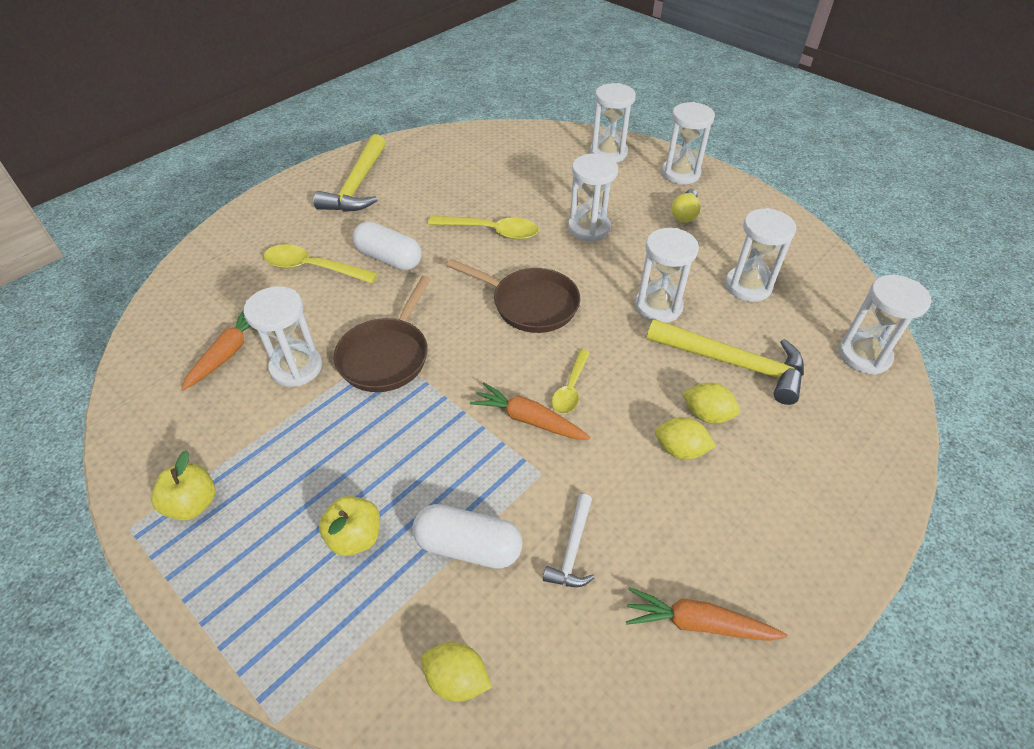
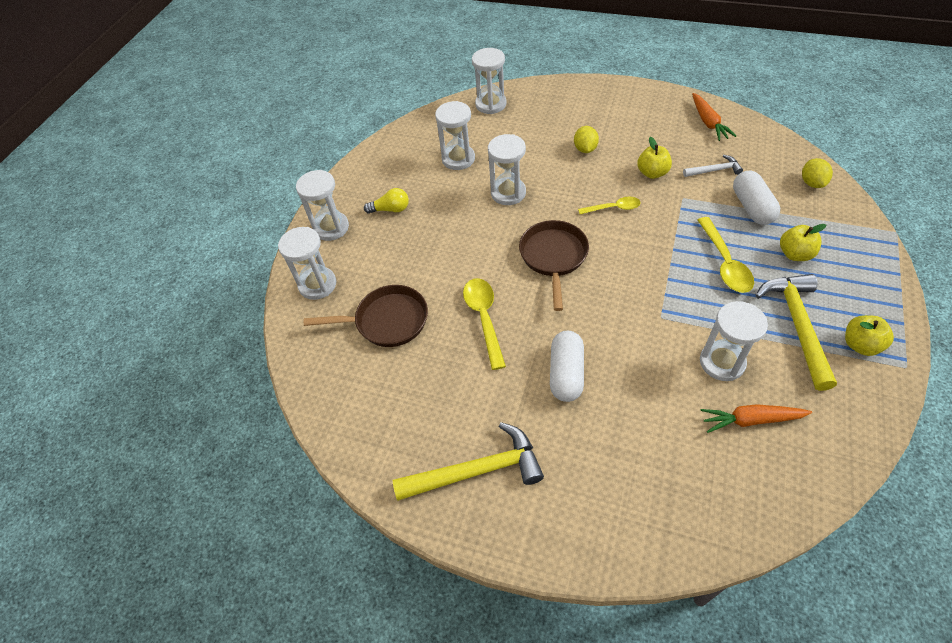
camera: 110 degrees left, 5 degrees up
yellow spoon [264,244,378,283] -> yellow spoon moved to [698,217,754,293]
brown pan [334,276,431,392] -> brown pan moved to [304,285,428,347]
orange carrot [470,382,591,439] -> none
white hourglass [568,154,618,242] -> none
yellow hammer [647,319,804,405] -> yellow hammer moved to [755,274,837,391]
yellow lemon [655,417,716,459] -> none
none -> yellow apple [637,137,672,179]

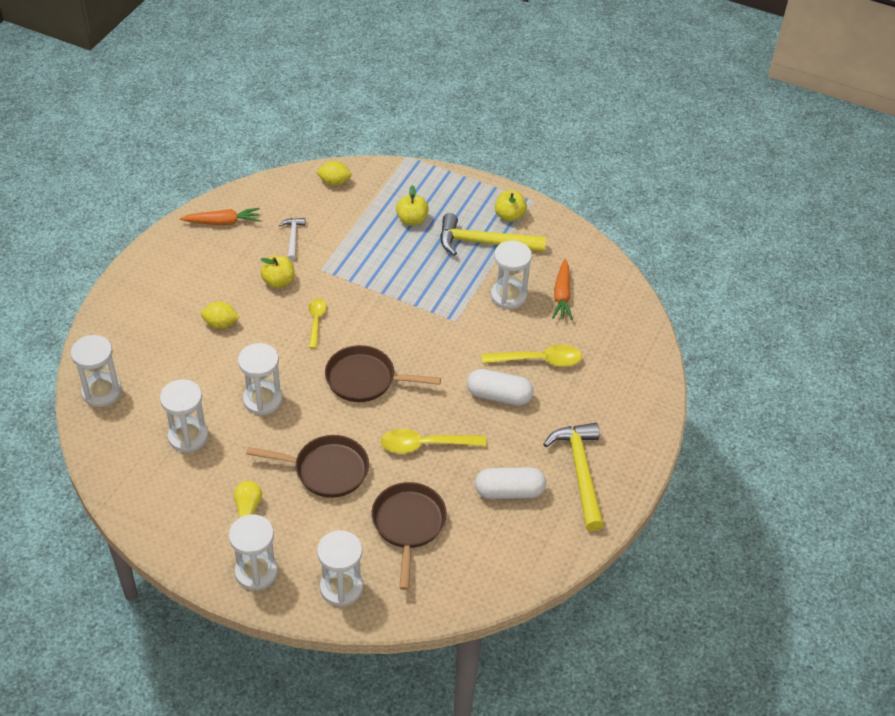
camera: 90 degrees left, 5 degrees down
yellow spoon [698,217,754,293] -> yellow spoon moved to [482,344,582,367]
white capsule [733,170,780,225] -> white capsule moved to [475,467,546,499]
none -> brown pan [246,435,369,498]

